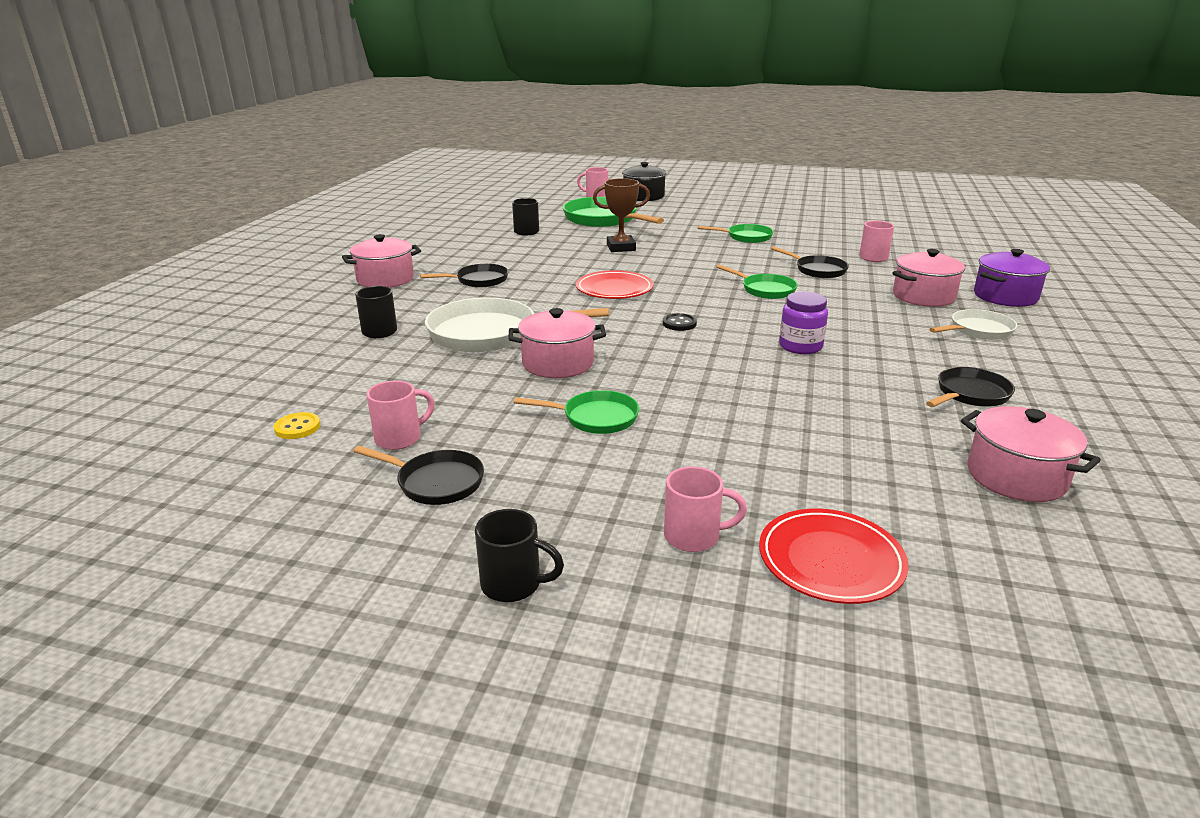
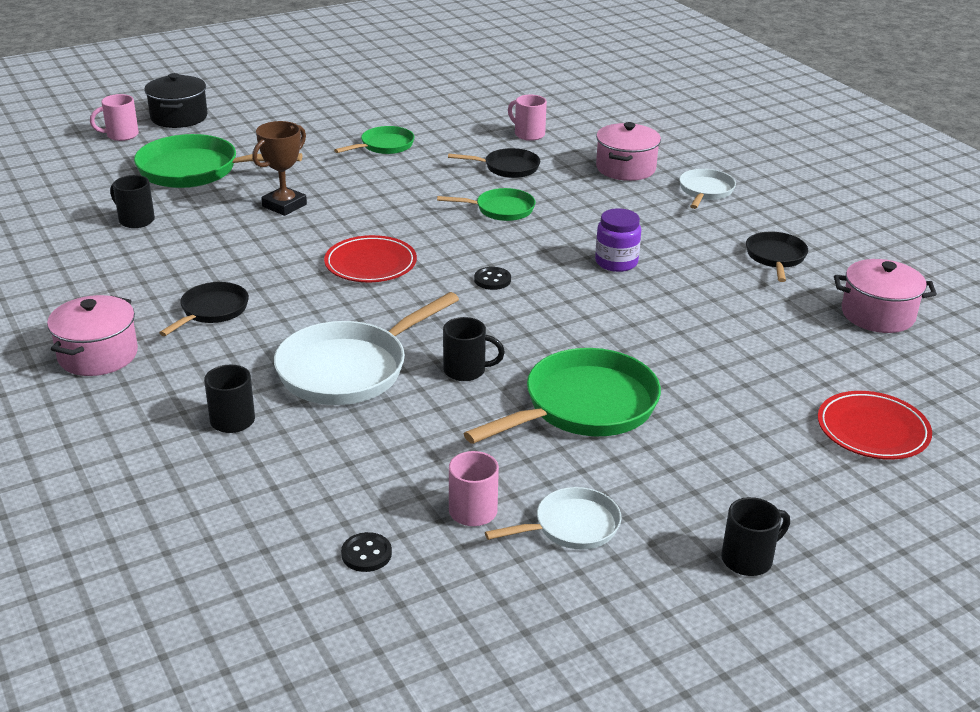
camera: 45 degrees left, 5 degrees up
yellow button [274,412,320,439] -> black button [341,532,392,572]
black pan [353,446,484,505] -> white pan [485,487,621,549]
pink pot [508,308,606,378] -> black mug [443,317,505,381]
green pan [514,390,639,434] -> green pan [464,348,661,444], size x1.79
pink mug [664,466,747,552] -> none
purple pot [974,249,1050,307] -> none

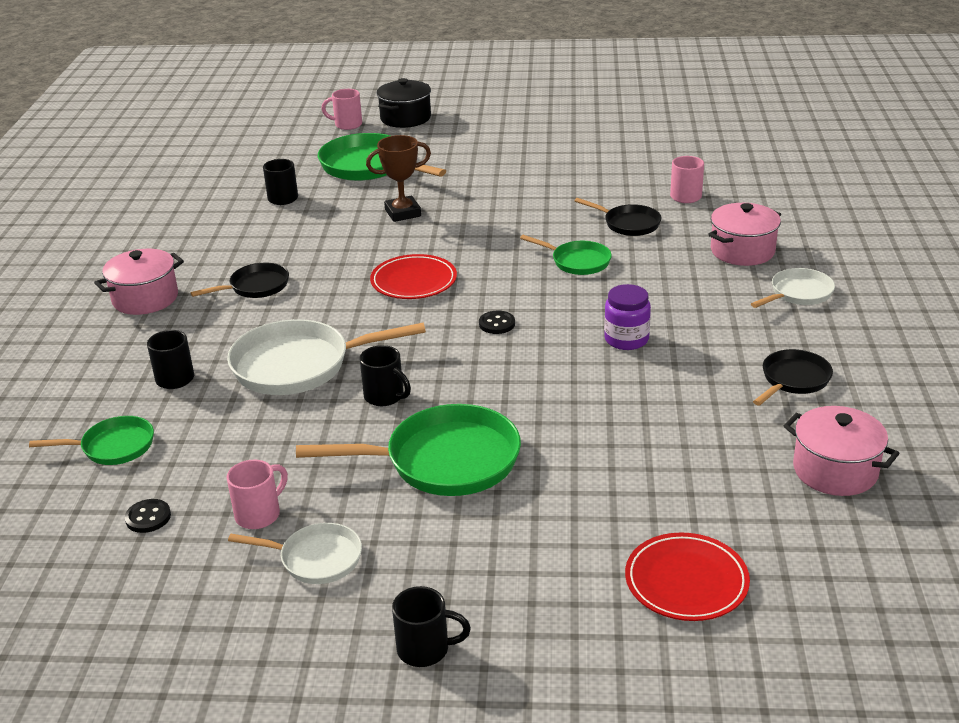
camera: 35 degrees right, 0 degrees up
green pan [334,126,415,154] -> green pan moved to [29,416,154,465]

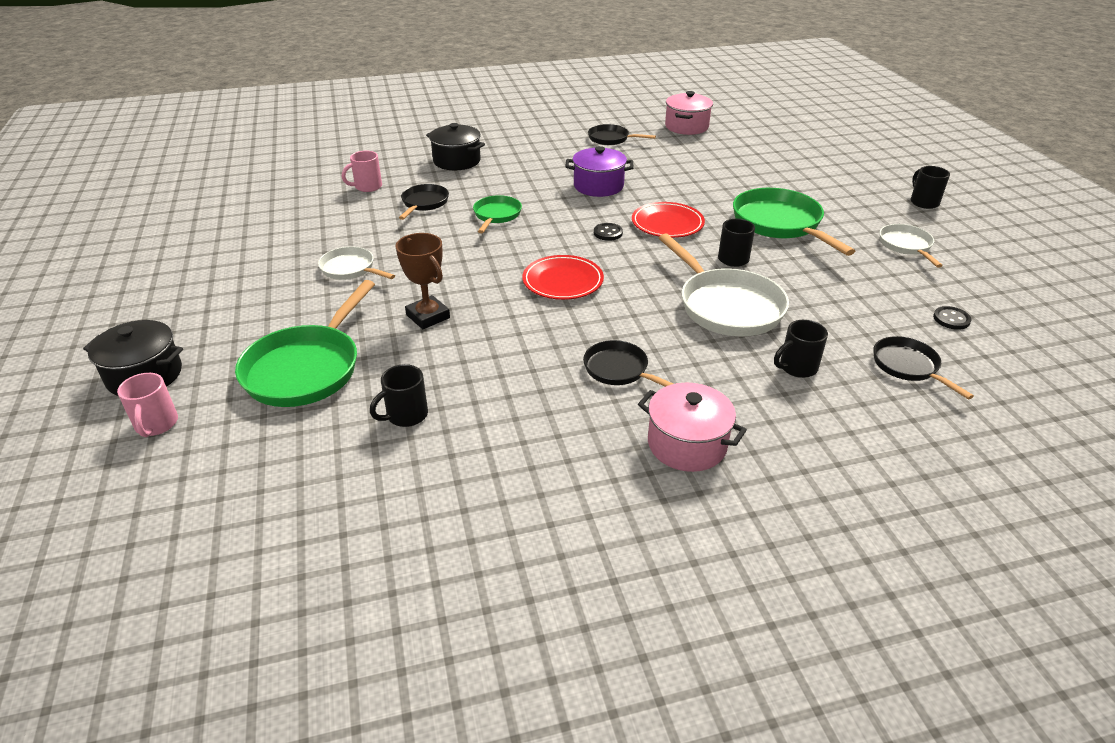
camera: 110 degrees left, 5 degrees up
green pan [29,416,154,465] -> black pan [873,336,974,399]
pink mug [226,459,288,529] -> none
purple jar [604,284,651,350] -> purple pot [565,146,634,197]
red plate [625,532,750,621] -> red plate moved to [632,202,705,238]
pink pot [708,203,781,266] -> black pot [426,123,485,170]
white pan [751,268,835,308] -> white pan moved to [318,247,395,280]

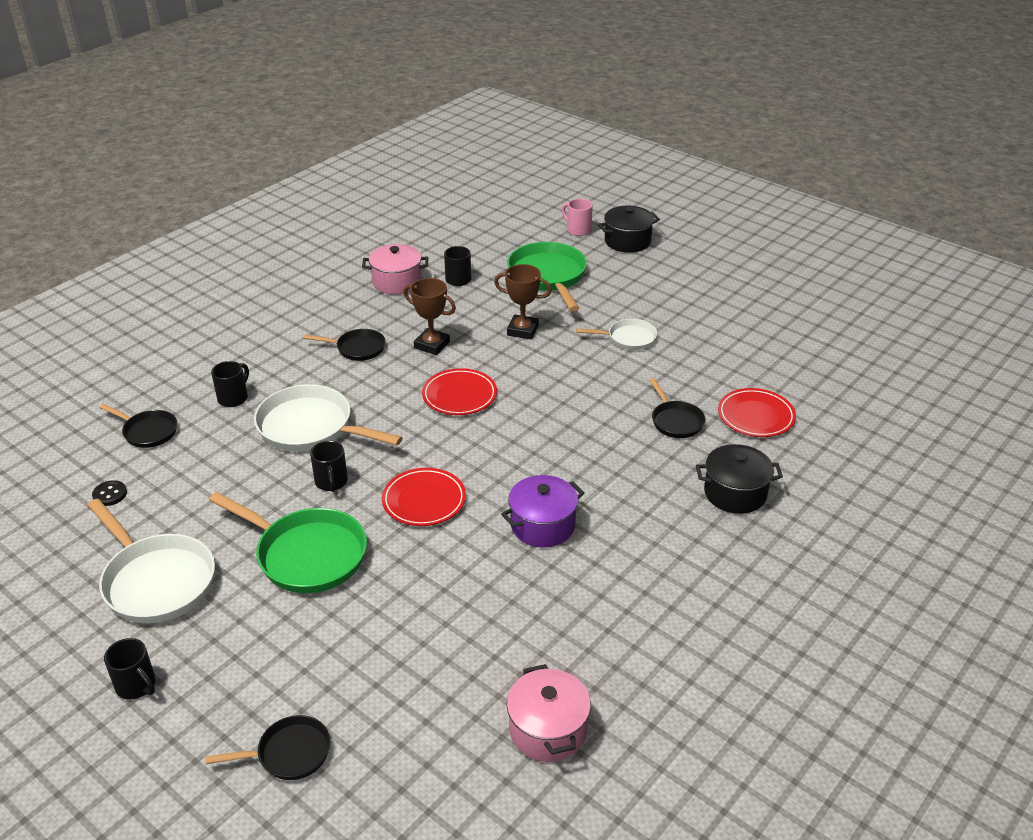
camera: 145 degrees right, 0 degrees up
pink mug [342,151,382,192] -> red plate [718,388,796,437]
green pan [473,195,522,233] -> none
black pan [588,124,656,145] -> black pan moved to [206,715,331,780]
black button [594,223,623,241] -> none
pink pot [638,383,747,472] -> pink pot moved to [362,244,428,295]
white pan [880,224,943,267] -> white pan [87,499,215,623], size x1.79
none -> brown trophy [404,278,456,355]

